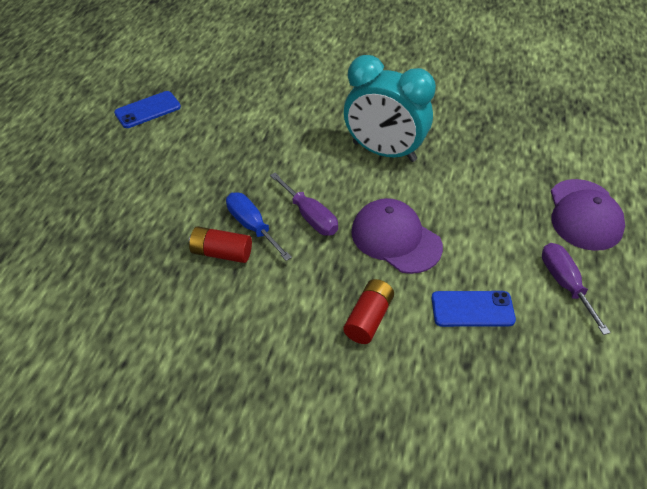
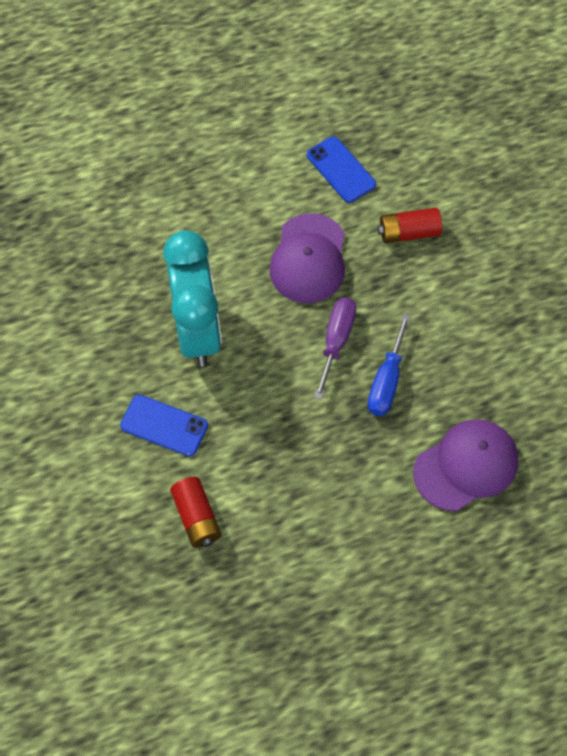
camera: 125 degrees left, 15 degrees up
blue phone [114,91,181,128] -> blue phone moved to [120,395,208,456]
red battery [189,226,252,263] -> red battery moved to [170,477,221,548]
purple screwdriver [542,243,611,335] -> none
purple cap [551,179,625,251] -> purple cap moved to [413,419,518,511]

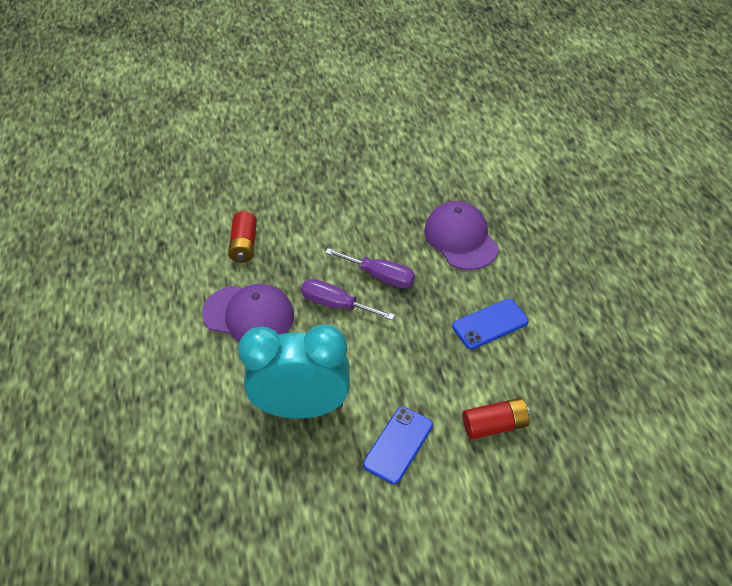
camera: 80 degrees left, 15 degrees down
blue phone [307,136,376,203] -> blue phone moved to [452,299,529,349]
blue screwdriver [368,314,411,416] -> purple screwdriver [325,248,415,288]

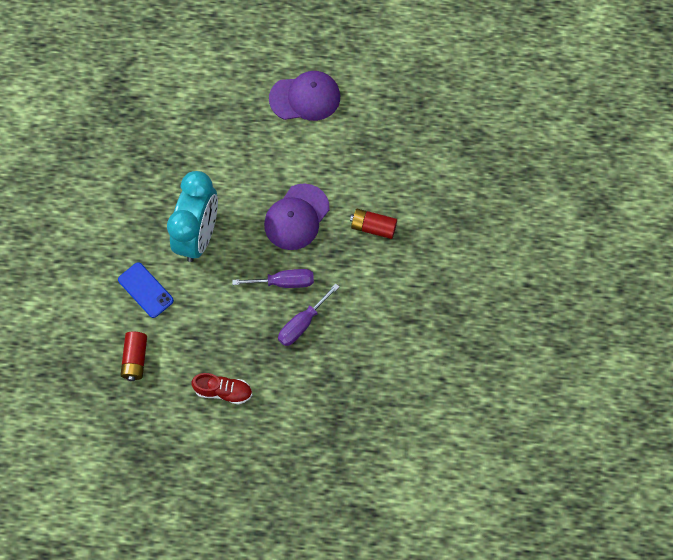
camera: 105 degrees right, 20 degrees up
purple screwdriver [301,279,395,320] -> purple screwdriver turned 45 degrees clockwise [232,269,314,288]
purple cap [424,201,499,270] -> purple cap moved to [269,71,340,121]
blue phone [452,299,529,349] -> red shoe [191,373,252,405]

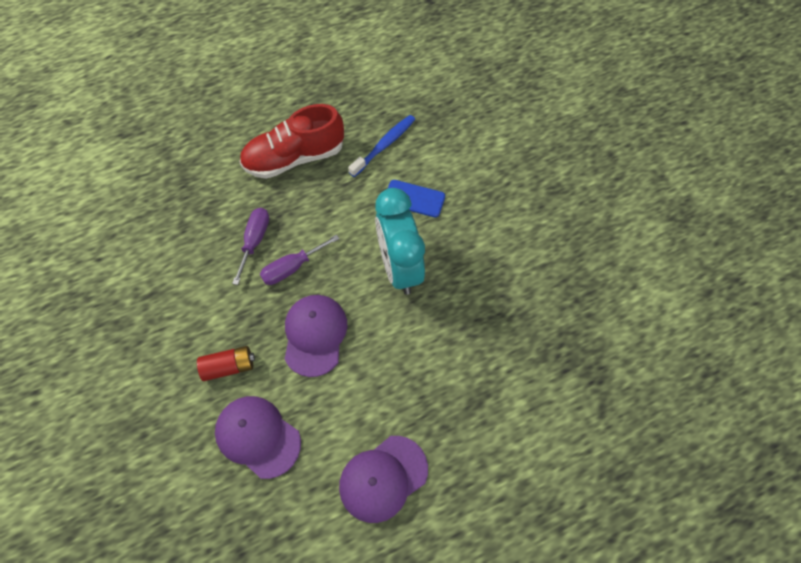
camera: 150 degrees right, 5 degrees down
red battery [120,332,147,381] -> blue toothbrush [348,115,415,177]
red shoe [191,373,252,405] -> red shoe [240,104,344,179], size x1.86
none -> purple cap [215,396,301,479]

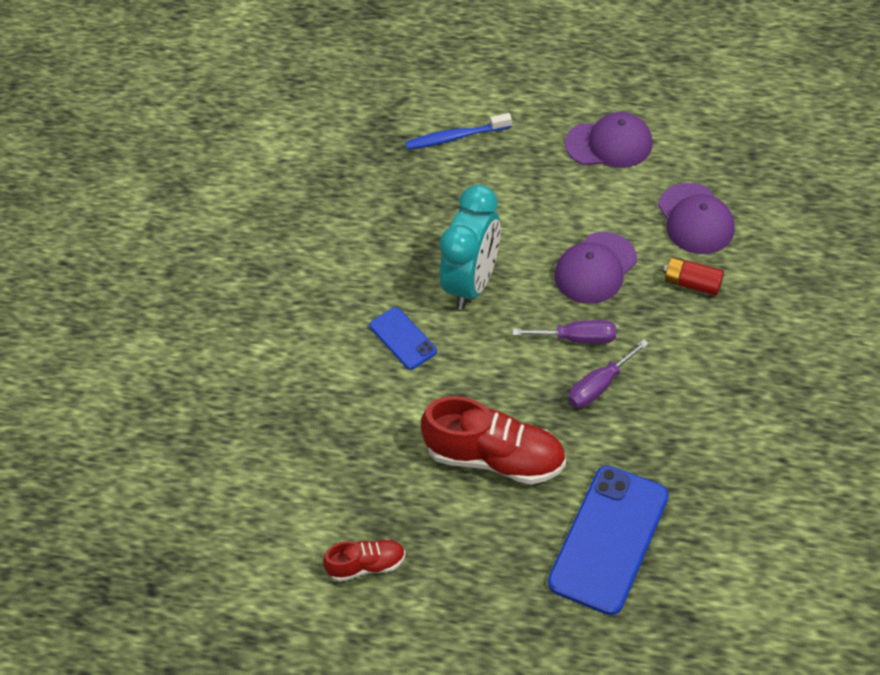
camera: 140 degrees left, 10 degrees down
blue toothbrush [348,115,415,177] -> blue toothbrush moved to [405,113,512,150]
none -> red shoe [323,539,406,582]
none -> blue phone [548,466,669,615]

